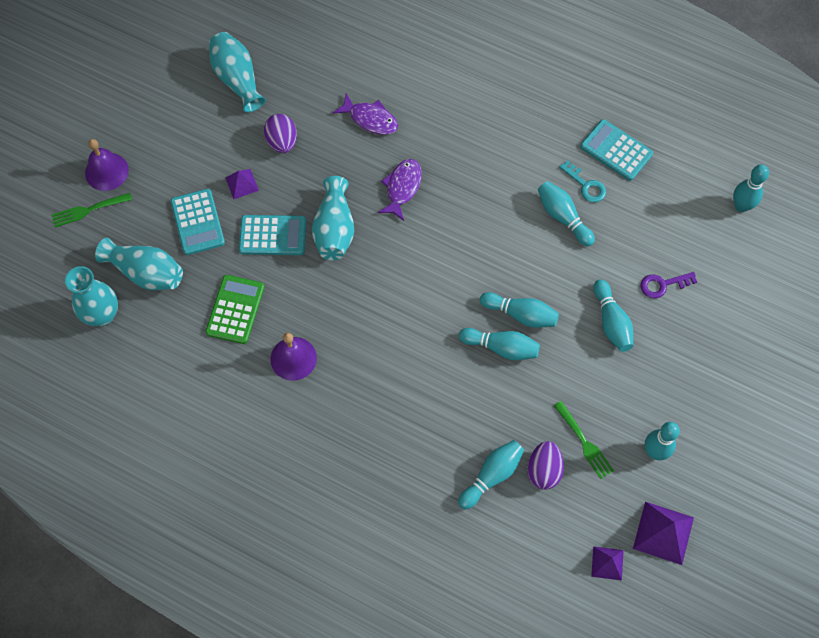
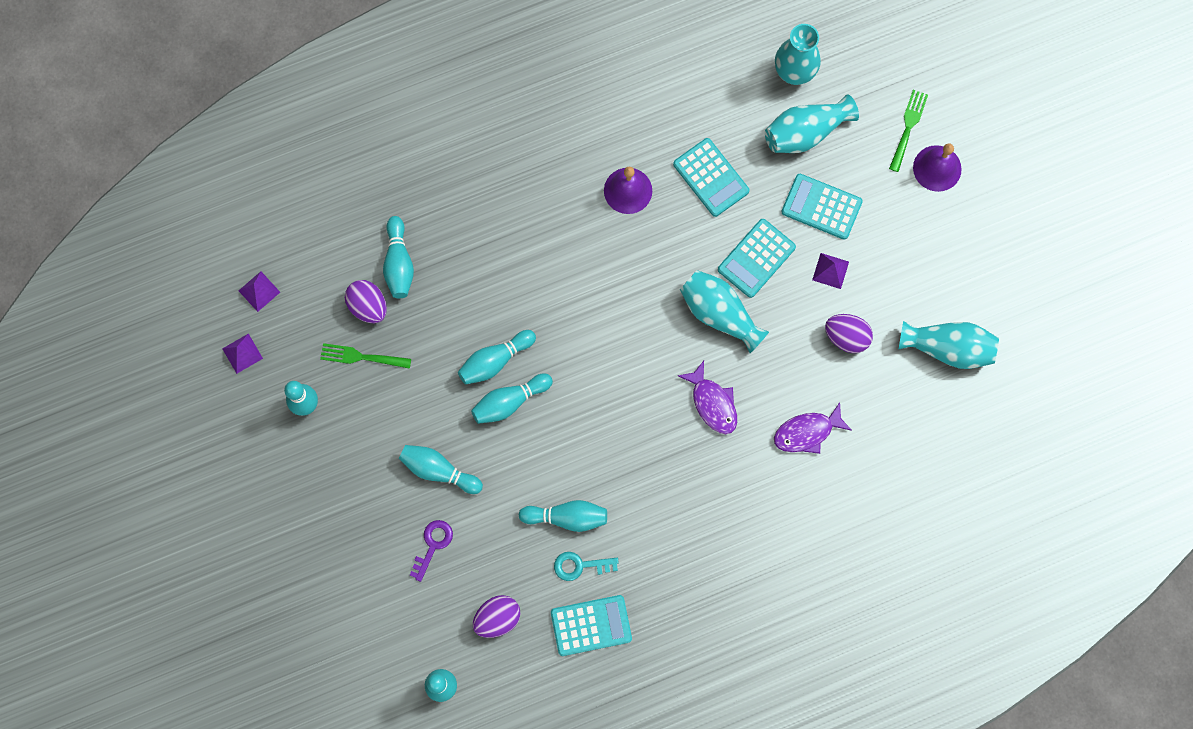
camera: 130 degrees right, 10 degrees up
green calculator [205,275,265,344] -> turquoise calculator [673,138,749,217]
purple pyramid [633,502,694,565] -> purple pyramid [222,333,263,374], size x0.60
none -> purple egg [473,595,520,638]

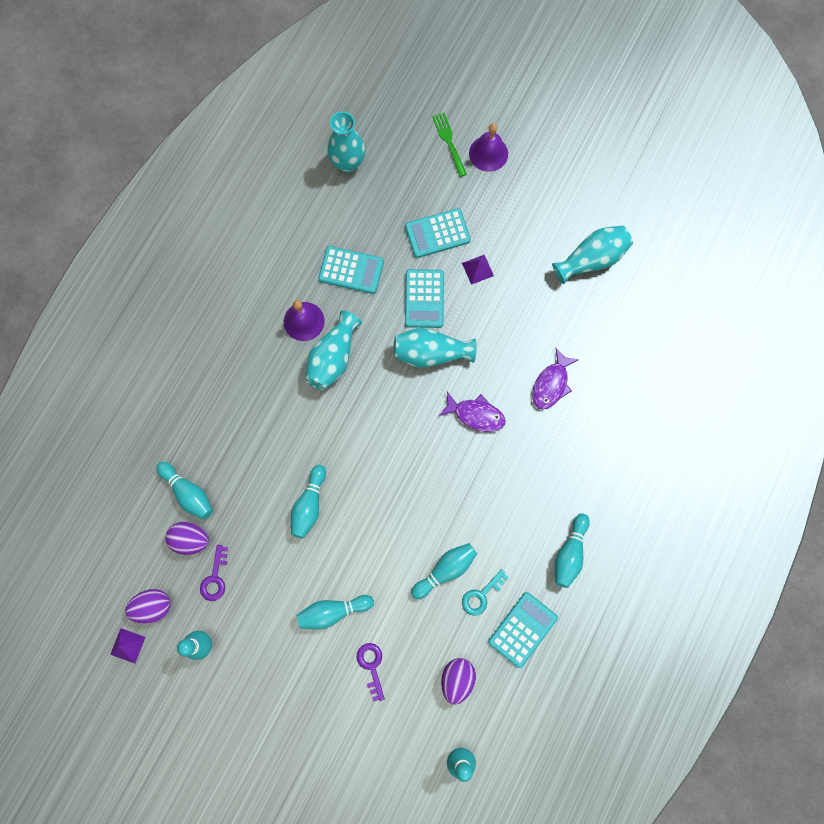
camera: 40 degrees left, 0 degrees up
purple pyramid [239,272,280,312] -> none
green fork [320,343,411,369] -> purple key [200,545,228,601]
turquoise bowling pin [471,374,553,424] -> turquoise bowling pin moved to [555,513,590,588]
turquoise vase [765,94,859,153] -> turquoise vase moved to [305,311,362,390]
purple egg [825,314,873,353] -> purple egg moved to [125,589,171,624]

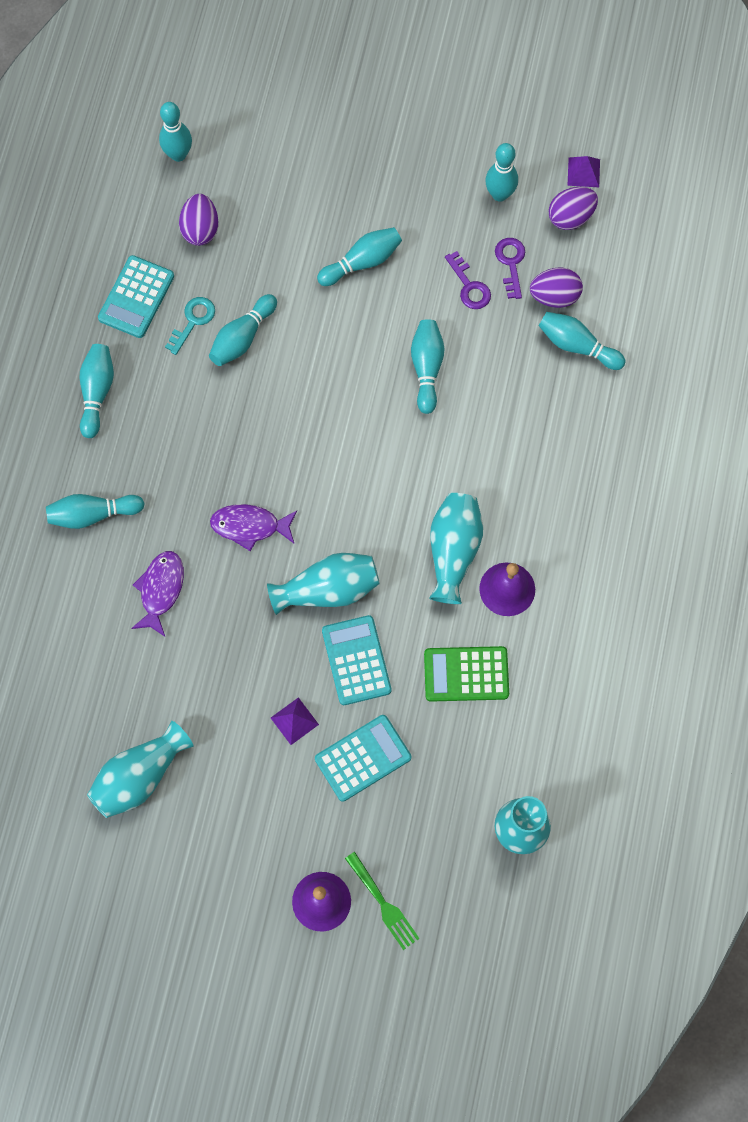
camera: 165 degrees right, 5 degrees down
turquoise calculator [318,246,384,294] -> green calculator [424,646,509,702]
purple key [357,643,385,702] -> purple key moved to [445,251,491,309]
none -> turquoise bowling pin [46,494,145,529]

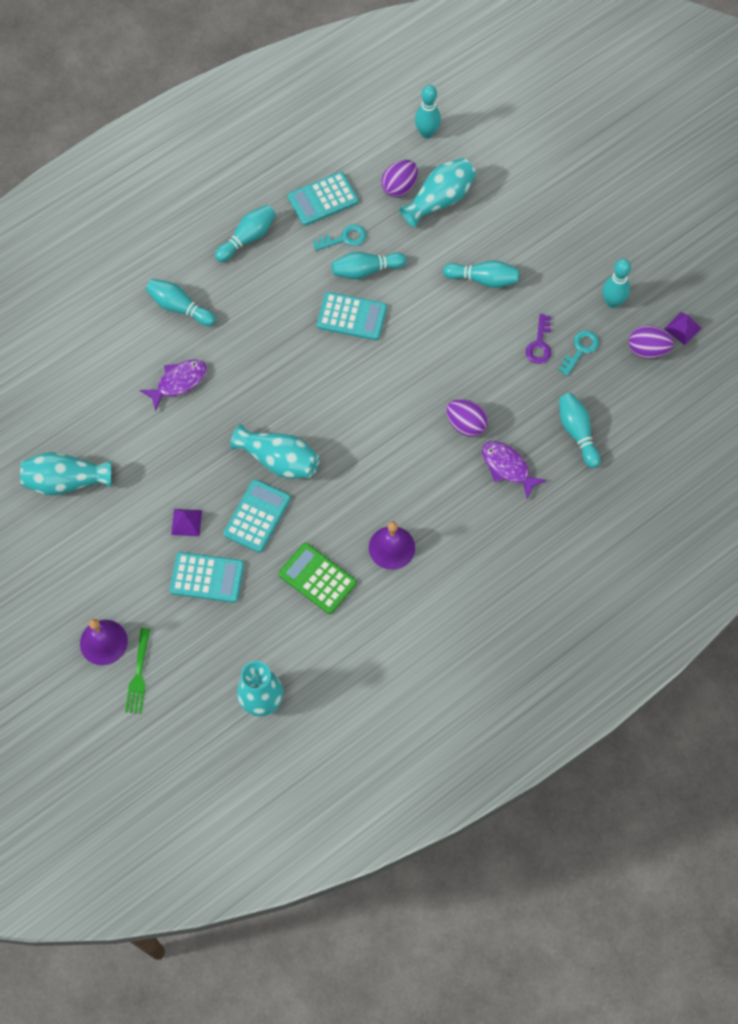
camera: 40 degrees right, 5 degrees down
purple fish [210,504,297,551] -> purple fish moved to [482,441,547,499]
turquoise bowling pin [411,319,445,414] -> none
turquoise vase [429,493,483,604] -> turquoise vase moved to [399,158,476,228]
purple key [495,238,525,299] -> turquoise key [558,330,599,376]
purple egg [530,268,583,308] -> purple egg moved to [446,399,488,437]
none -> turquoise calculator [317,292,387,340]

